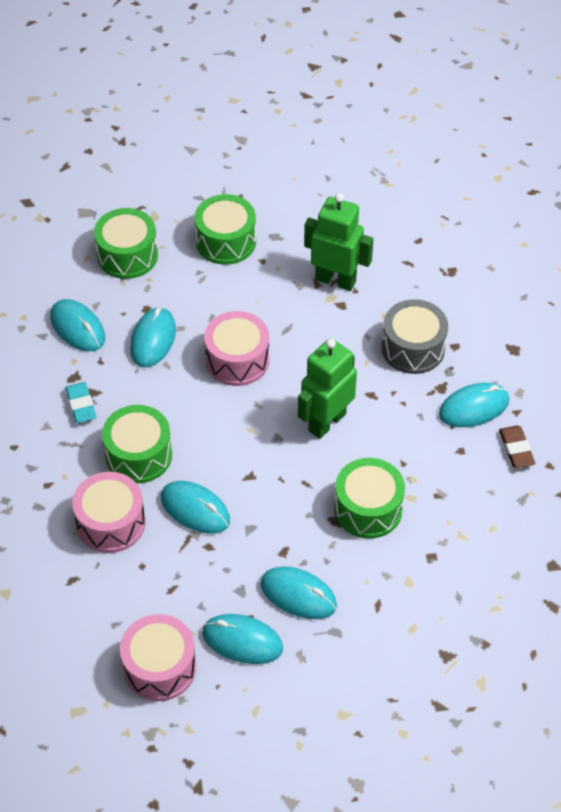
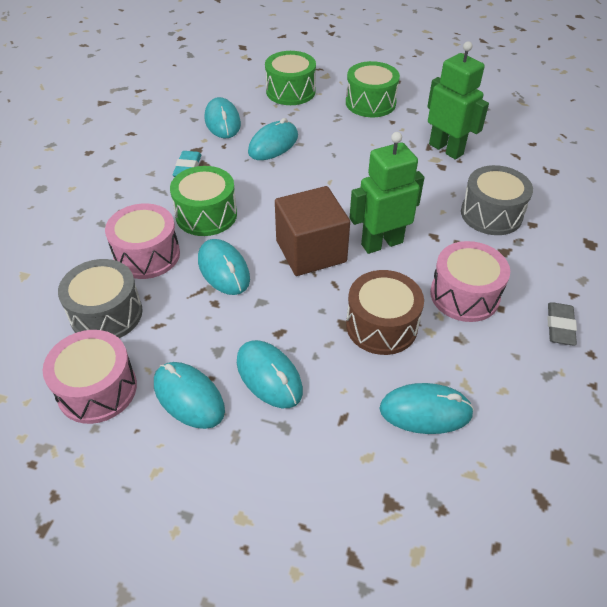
camera: 25 degrees right, 5 degrees down
pink drum [204,311,269,386] -> pink drum moved to [430,241,510,322]
green drum [334,458,405,539] -> brown drum [346,270,424,355]
turquoise mouse [439,383,509,427] -> turquoise mouse moved to [379,383,474,434]
brown eraser [499,426,535,468] -> grey eraser [547,302,577,345]
none -> grey drum [58,259,142,338]
none -> brown cube [275,186,350,276]

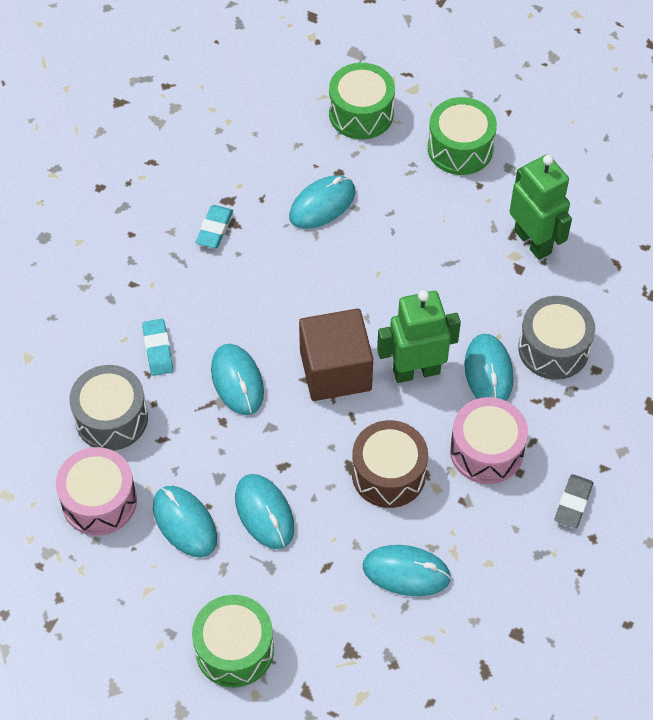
camera: 10 degrees right, 10 degrees up
pink drum [105,203,180,279] -> turquoise eraser [142,319,173,376]
green drum [170,166,237,236] -> green drum moved to [192,595,274,687]
turquoise mouse [205,97,241,138] -> turquoise mouse moved to [464,334,513,401]

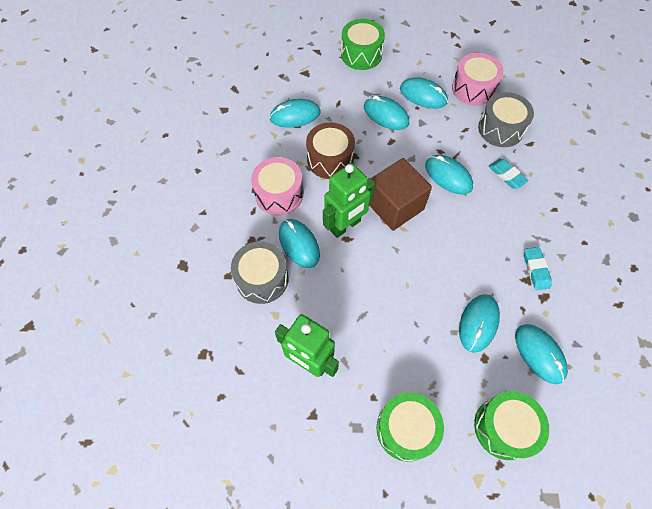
camera: 155 degrees right, 5 degrees up
grey eraser [554,474,593,528] -> none
none -> turquoise mouse [515,324,568,384]

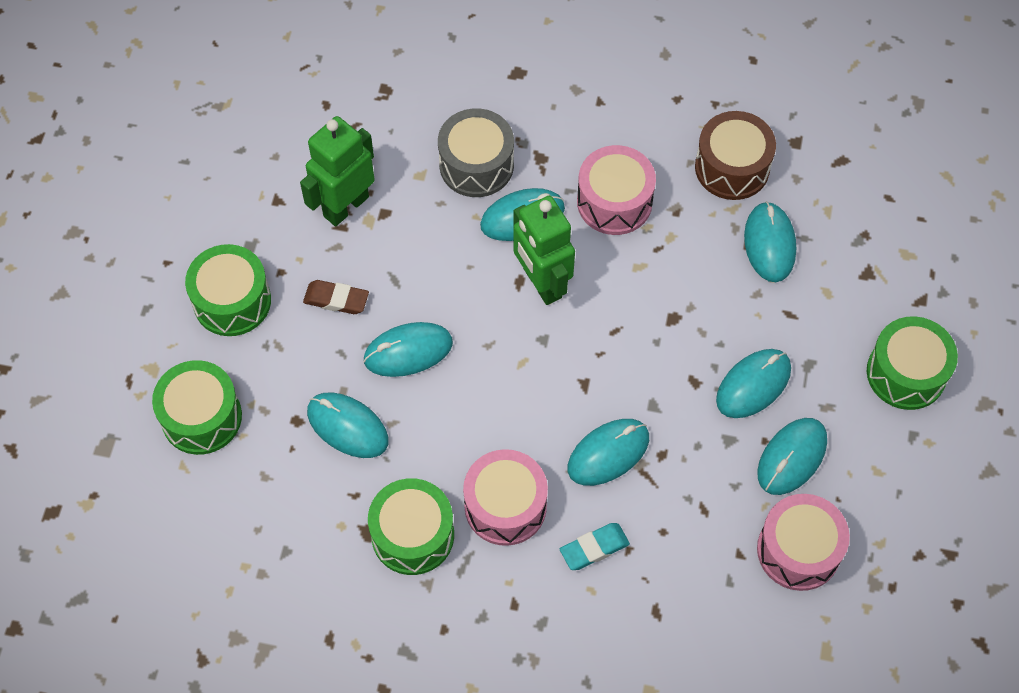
camera: 100 degrees right, 0 degrees up
brown drum [306,122,355,179] -> brown drum moved to [695,111,776,200]
brown cube [369,158,432,231] -> none
grey drum [478,92,534,147] -> none
turquoise mouse [515,324,568,384] -> turquoise mouse moved to [363,322,453,377]
turquoise eraser [524,247,552,290] -> green drum [368,478,454,575]
none -> brown eraser [303,280,369,314]
none -> pink drum [463,449,548,546]

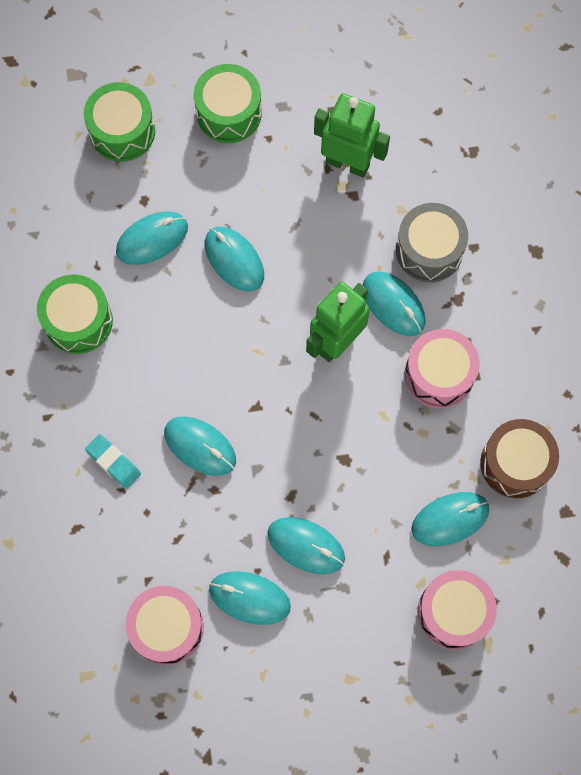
camera: 70 degrees right, 10 degrees up
brown eraser [303,280,369,314] -> none
turquoise mouse [307,392,389,458] -> turquoise mouse turned 45 degrees clockwise [116,211,188,265]
pink drum [463,449,548,546] -> pink drum moved to [417,570,497,650]
green drum [867,316,958,410] -> none

